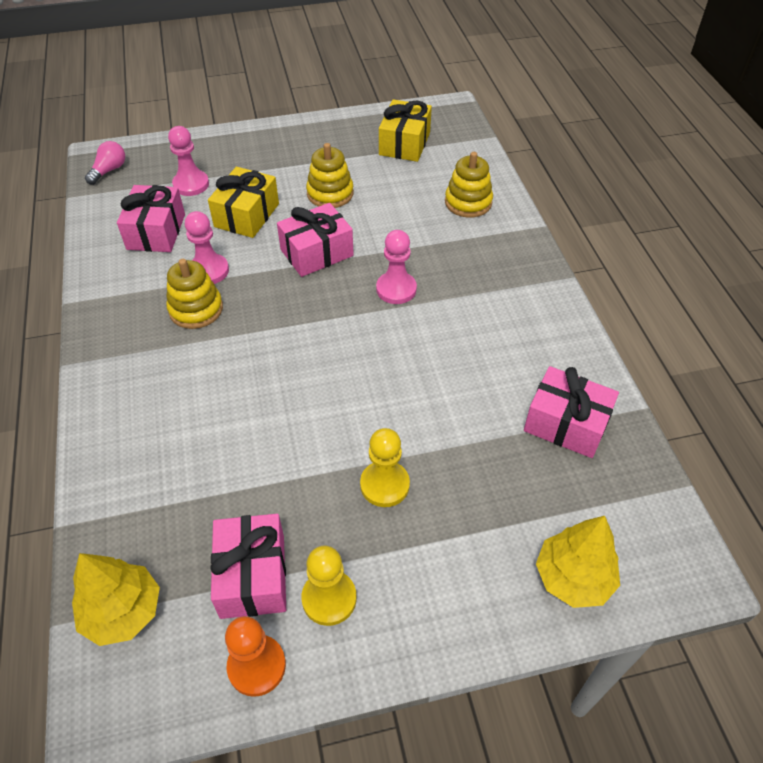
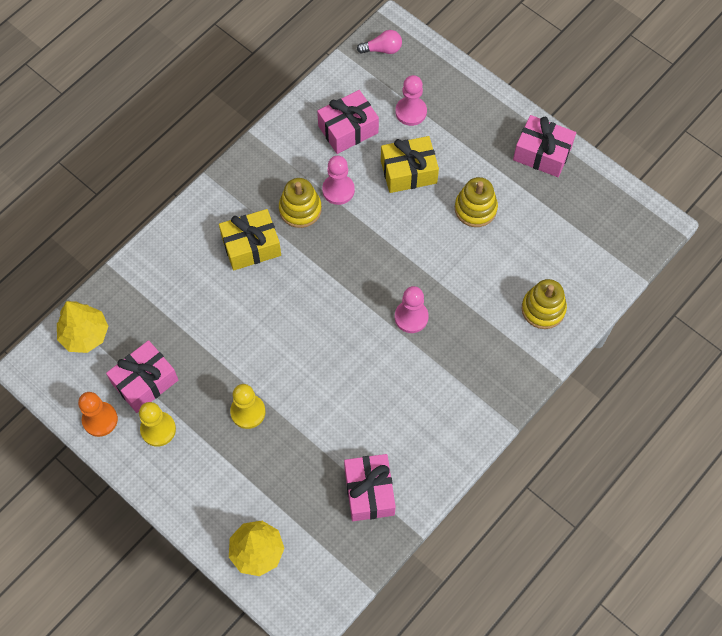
camera: 55 degrees right, 15 degrees up
pink gift [277,203,354,277] -> pink gift moved to [513,115,576,177]
yellow gift [379,99,432,162] -> yellow gift moved to [219,209,281,271]

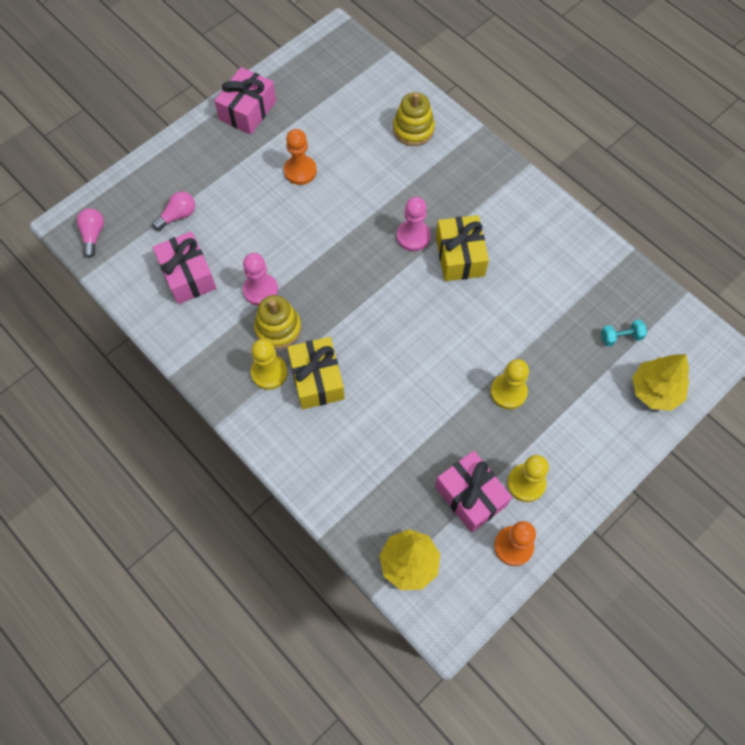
camera: 85 degrees left, 0 degrees up
pink gift [344,454,396,521] -> none
yellow gift [381,136,439,193] -> yellow gift moved to [436,215,489,281]
pink pawn [395,75,427,126] -> pink light bulb [152,191,195,231]
yellow stacking toy [455,177,498,227] -> orange pawn [284,129,317,185]
none -> yellow pawn [251,339,288,390]
none -> turquoise dumbbell [601,320,647,347]

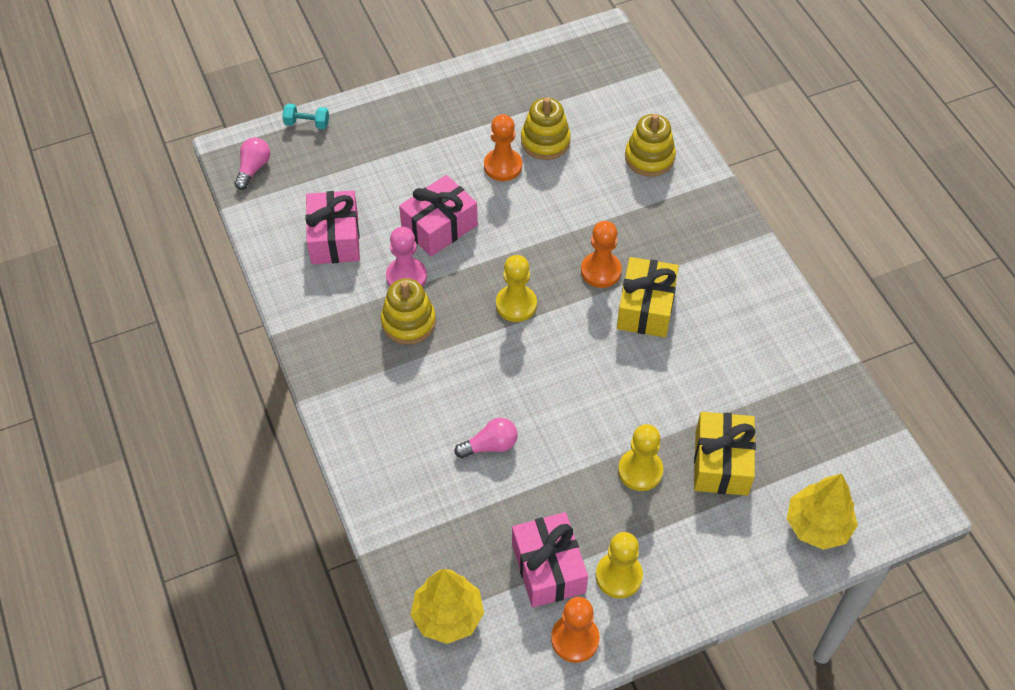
camera: 20 degrees right, 10 degrees down
pink light bulb [152,191,195,231] -> pink light bulb moved to [455,418,517,458]
pink gift [215,67,276,135] -> pink gift moved to [399,175,478,256]
yellow pawn [251,339,288,390] -> yellow pawn moved to [496,255,537,322]
yellow gift [287,337,345,409] -> yellow gift moved to [694,412,756,496]
pink pawn [397,197,431,251] -> orange pawn [581,221,622,288]
turquoise dumbbell [601,320,647,347] -> turquoise dumbbell moved to [282,104,329,129]
none -> yellow stacking toy [521,97,571,160]

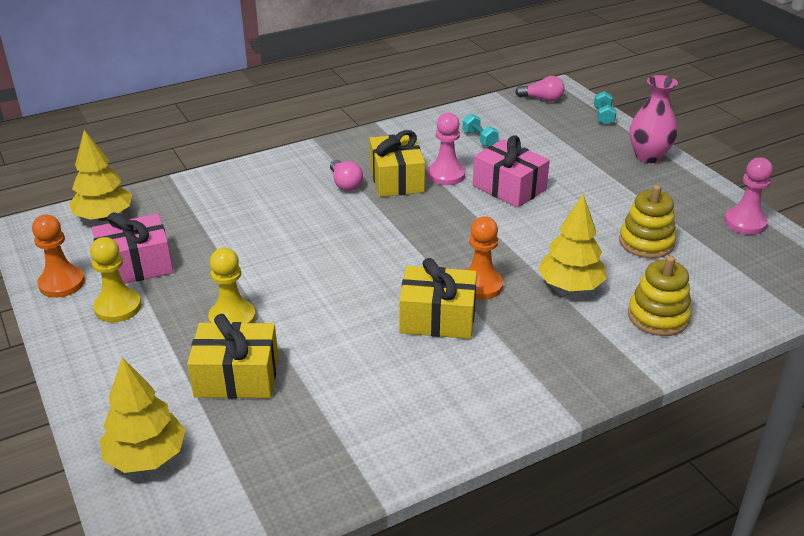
camera: 85 degrees right, 20 degrees down
pink gift [306,190,360,264] -> turquoise dumbbell [462,114,499,147]
yellow stacking toy [381,278,436,344] -> yellow gift [369,130,425,197]
pink light bulb [455,418,517,458] -> pink light bulb moved to [330,160,363,191]
orange pawn [484,114,522,181] -> none
yellow pawn [496,255,537,322] -> none
none -> yellow tree [538,194,607,291]
none -> pink vase [630,75,678,163]
none -> pink pawn [724,157,773,235]

